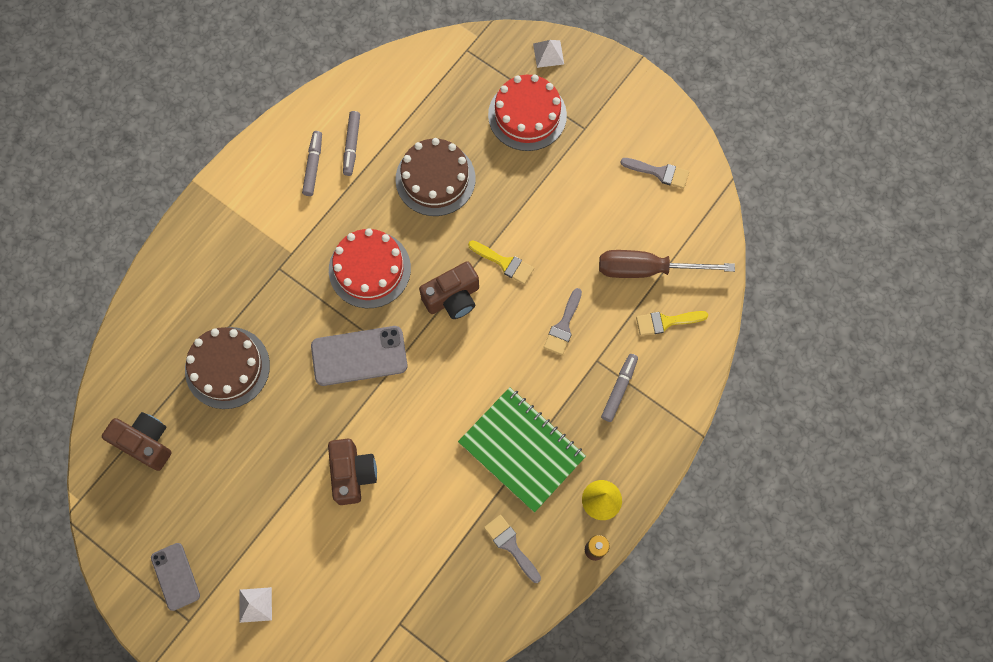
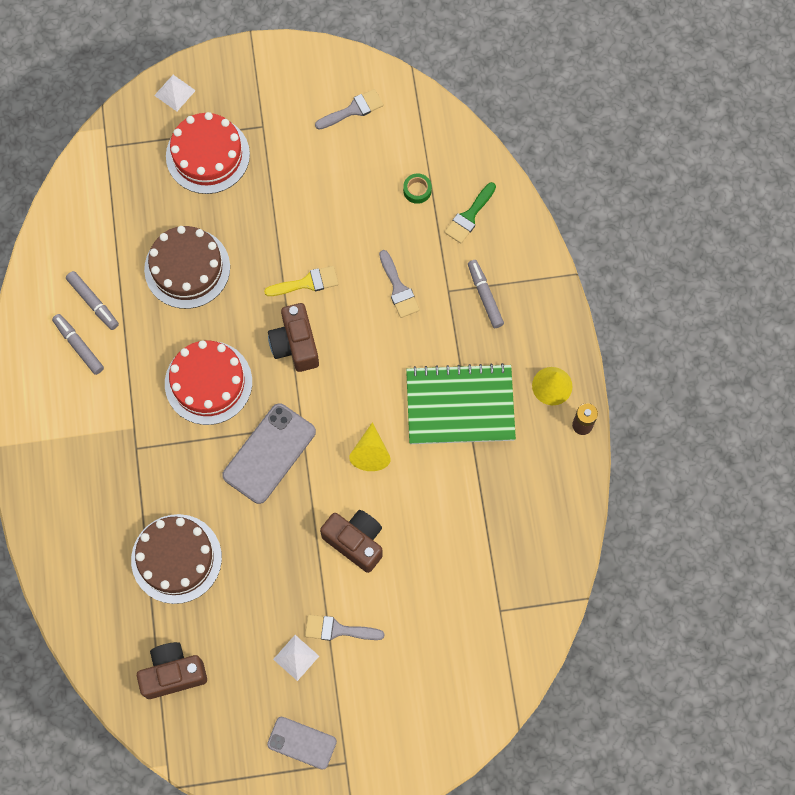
camera: 45 degrees left, 0 degrees up
white pyramid [240,587,272,623] -> white pyramid moved to [273,635,319,681]
brown camera [419,261,479,319] -> brown camera turned 150 degrees clockwise [268,303,319,372]
grey brush [484,515,541,583] -> grey brush moved to [305,615,385,641]
brown screwdriver [599,250,735,278] -> green tape [403,173,432,204]
yellow brush [636,311,708,336] -> green brush [445,182,496,243]
none -> yellow cone [349,422,391,471]

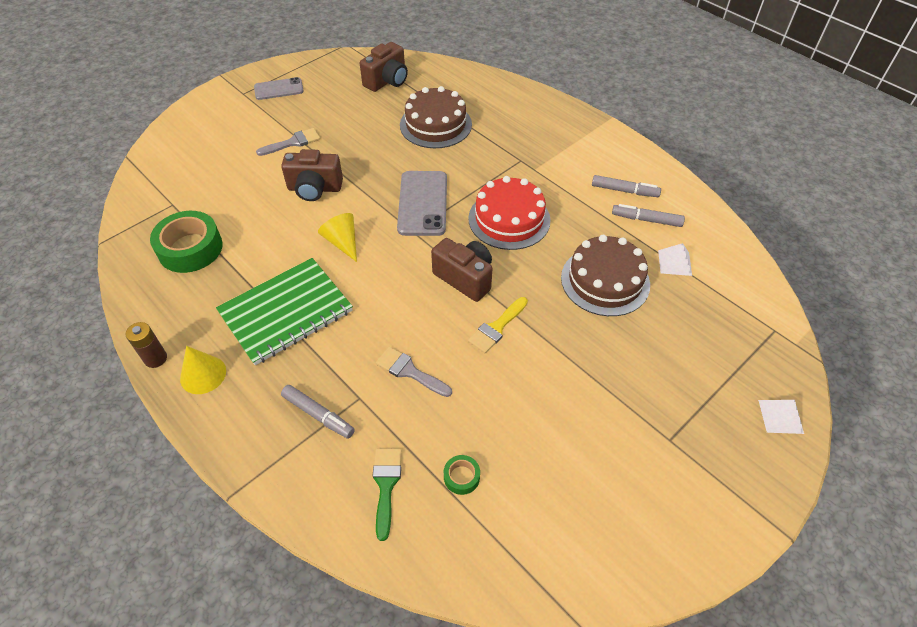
camera: 145 degrees right, 20 degrees down
red cake [166,112,250,194] -> none
white pyramid [273,635,319,681] -> white pyramid moved to [658,243,692,276]
grey brush [315,89,384,130] -> none
none -> green tape [150,211,223,273]

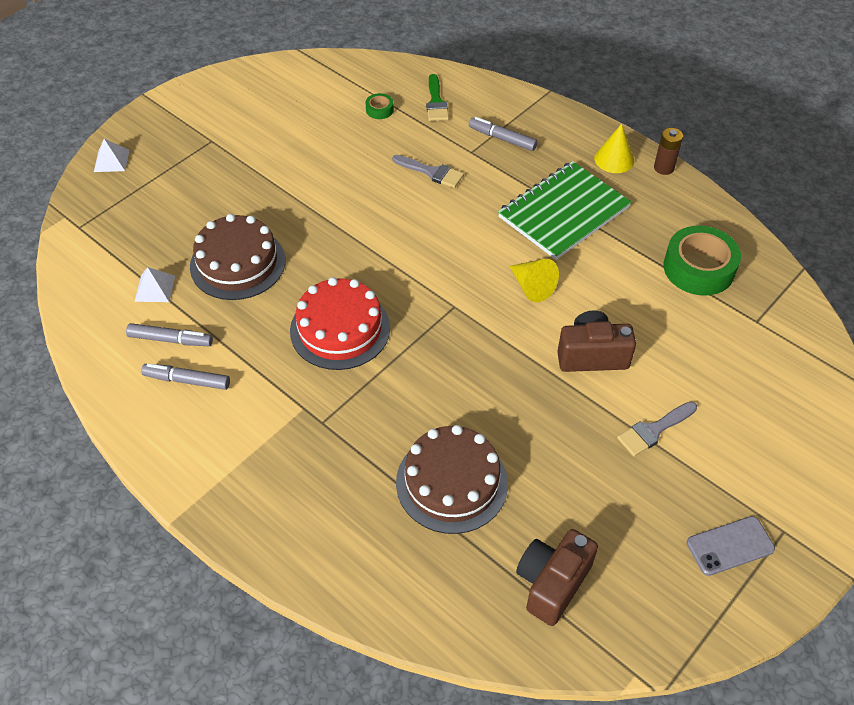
camera: 175 degrees right, 0 degrees up
grey phone [397,171,447,236] -> none
brown camera [431,238,492,302] -> none
yellow brush [468,297,528,353] -> none

